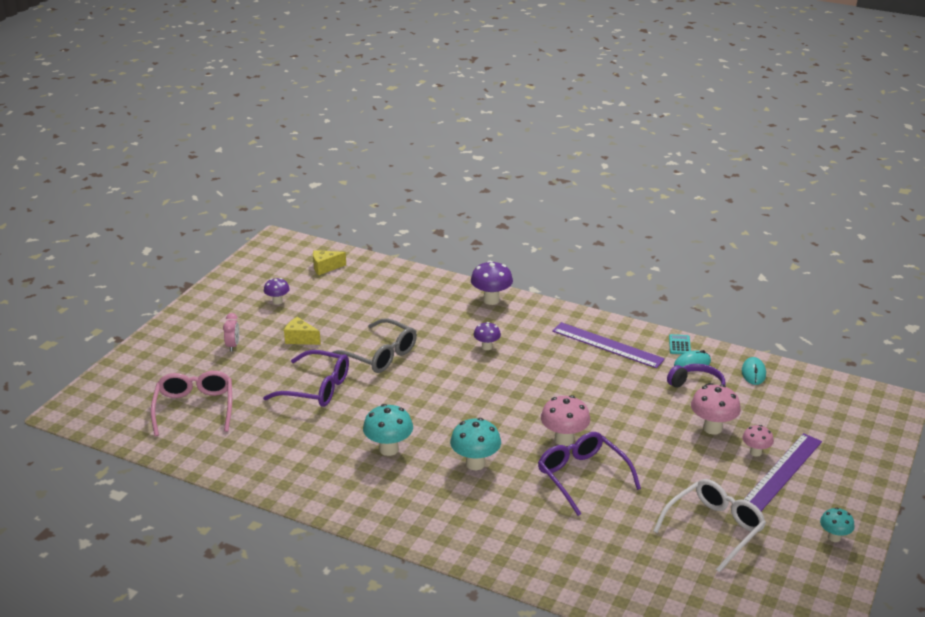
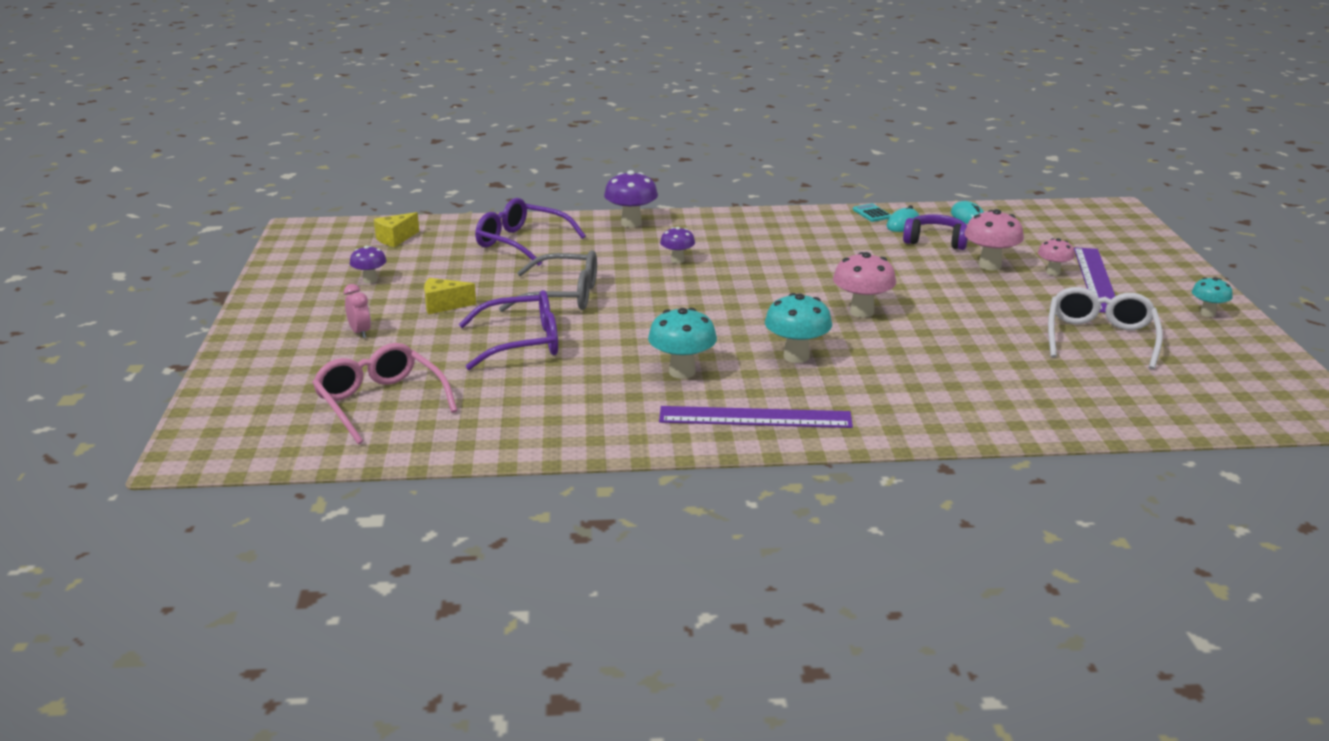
camera: 30 degrees left, 5 degrees down
purple glasses [538,432,641,516] -> purple glasses moved to [475,198,586,266]
purple ruler [552,322,665,368] -> purple ruler moved to [659,406,853,428]

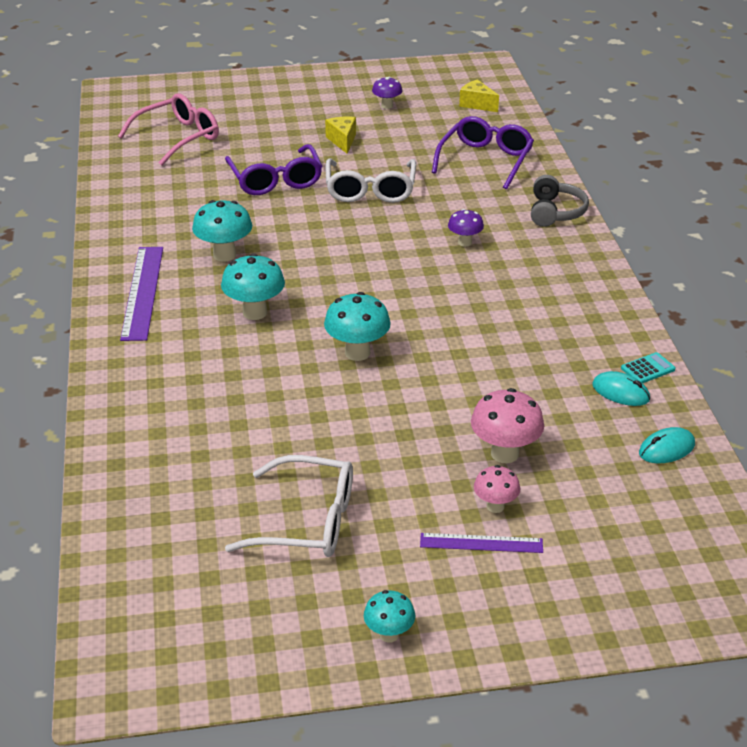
camera: 85 degrees right, 10 degrees up
pink clock [344,284,371,338] -> none
grey glasses [499,250,597,312] -> white glasses [326,158,416,203]
purple mushroom [604,170,658,227] -> grey headphones [531,175,589,227]
pink mushroom [833,252,896,318] -> turquoise mushroom [324,292,391,361]
purple headphones [903,214,968,250] -> none
purple ruler [1074,247,1115,313] -> purple ruler [420,533,543,553], size x0.59

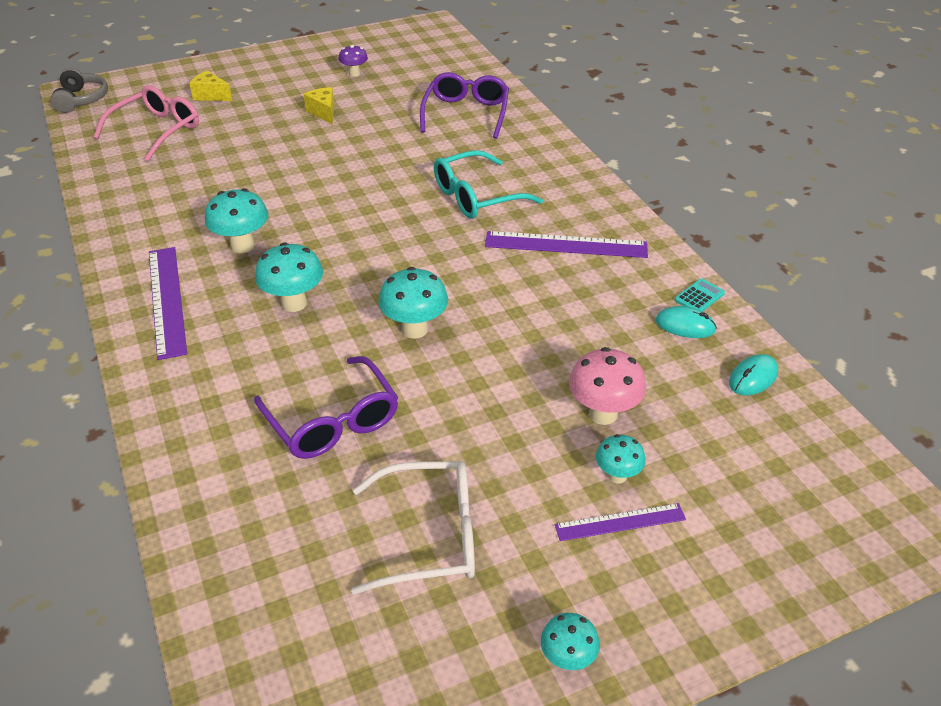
camera: 15 degrees left, 5 degrees up
purple glasses [225,144,322,195] -> purple glasses moved to [254,356,398,459]
white glasses [326,158,416,203] -> none
purple mushroom [448,209,484,247] -> turquoise glasses [434,150,543,219]
yellow cheese [459,79,499,112] -> yellow cheese moved to [189,71,232,101]
pink mushroom [474,465,520,513] -> turquoise mushroom [596,434,646,484]
grey headphones [531,175,589,227] -> grey headphones moved to [50,68,108,113]
none -> purple ruler [485,231,648,258]

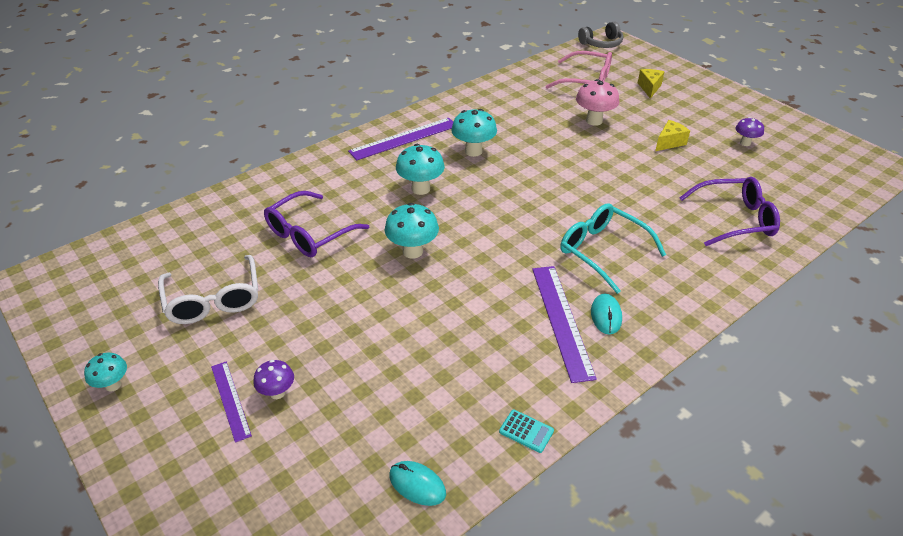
camera: 75 degrees right, 0 degrees up
pink mushroom [569,347,646,425] -> pink mushroom moved to [576,79,619,126]
turquoise mushroom [596,434,646,484] -> purple mushroom [253,360,294,399]
turquoise mouse [655,306,717,338] -> turquoise mouse moved to [591,294,622,334]

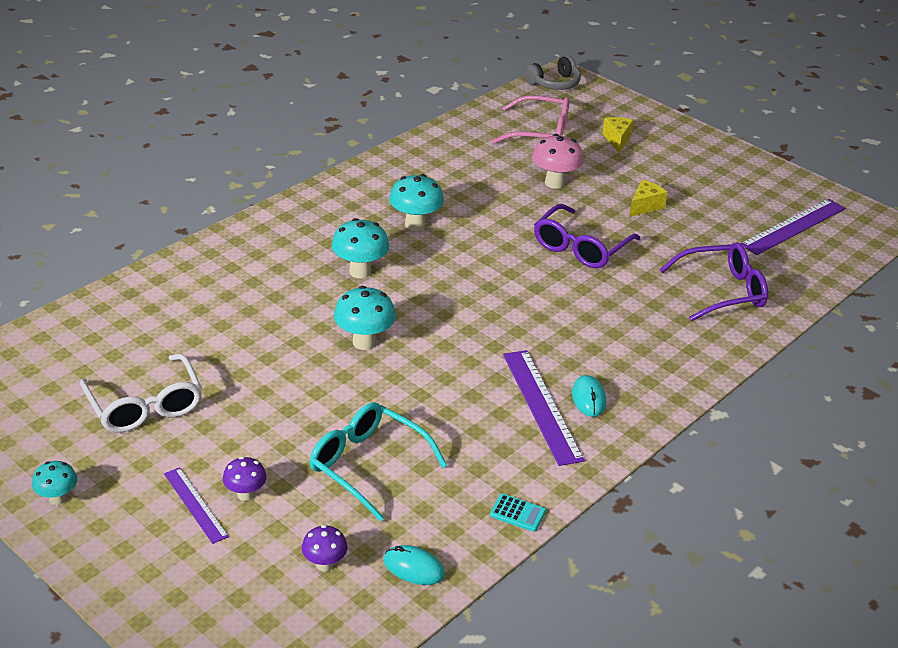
camera: 10 degrees left, 5 degrees down
purple glasses [264,191,369,257] -> purple glasses moved to [534,204,640,268]
purple ruler [348,118,453,161] -> purple ruler moved to [740,199,845,255]
turquoise glasses [561,203,666,294] -> turquoise glasses moved to [310,402,447,522]
purple mushroom [736,117,764,146] -> purple mushroom moved to [302,525,348,572]

